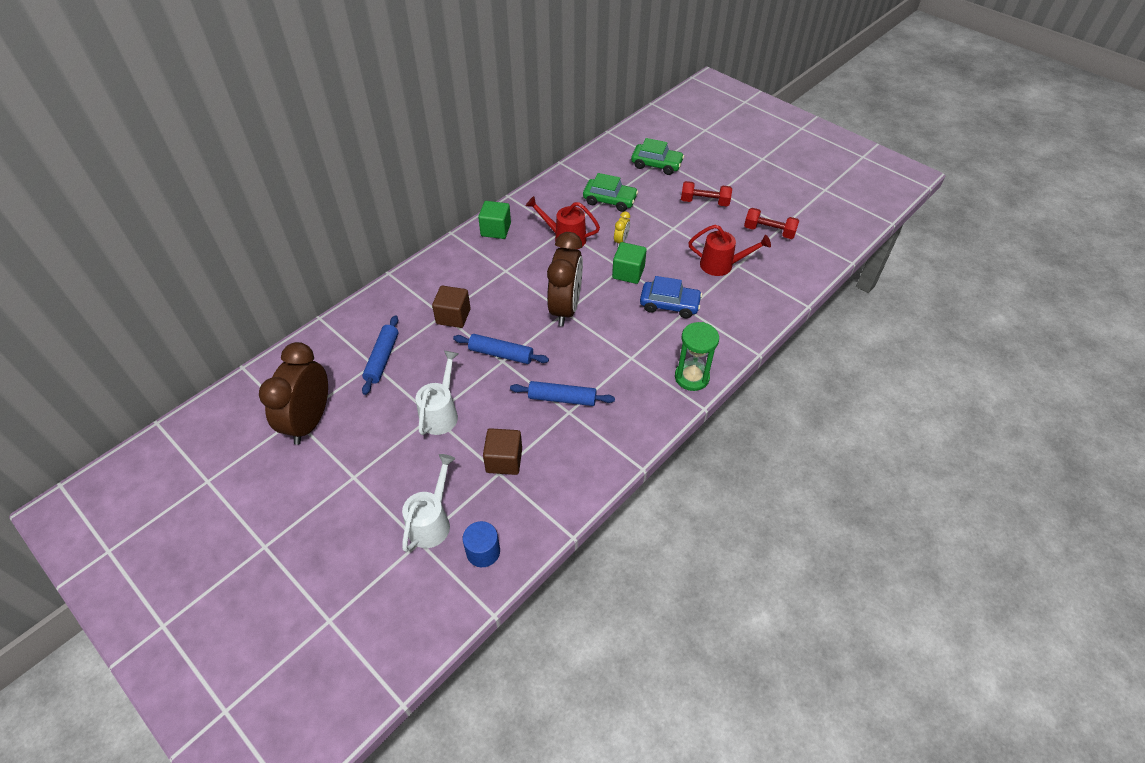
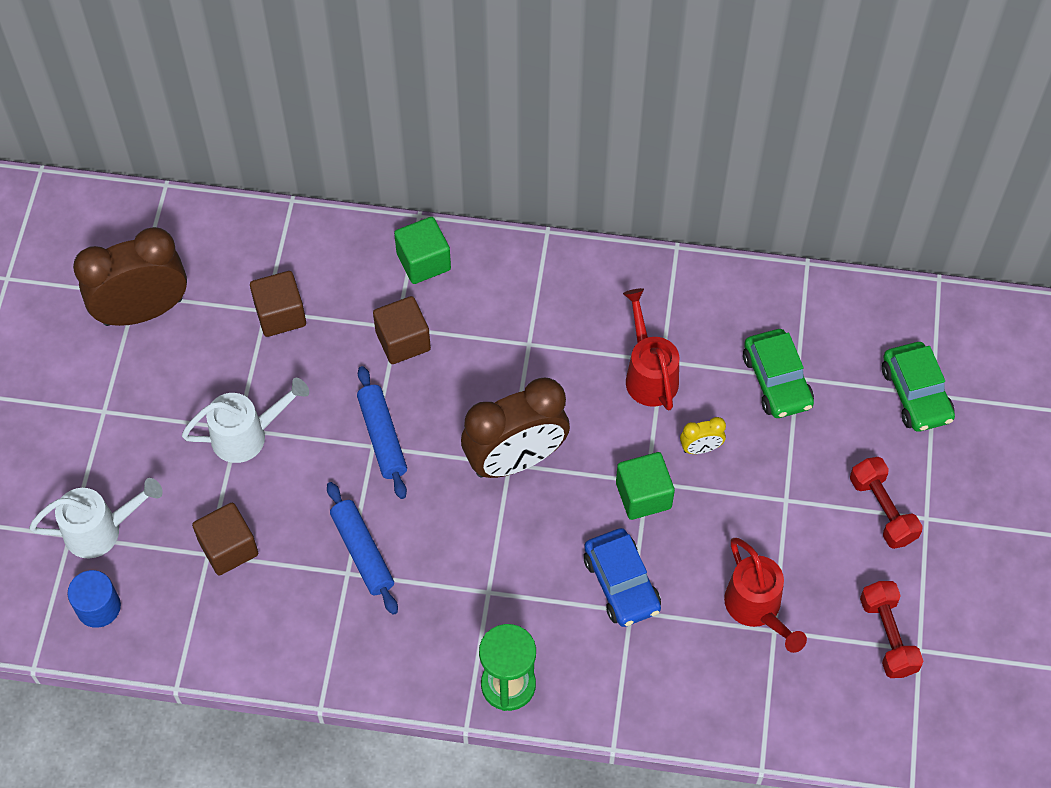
camera: 55 degrees right, 10 degrees up
blue rolling pin [362,315,398,395] -> brown cube [250,271,306,337]
green cube [478,201,511,239] -> green cube moved to [394,217,451,284]

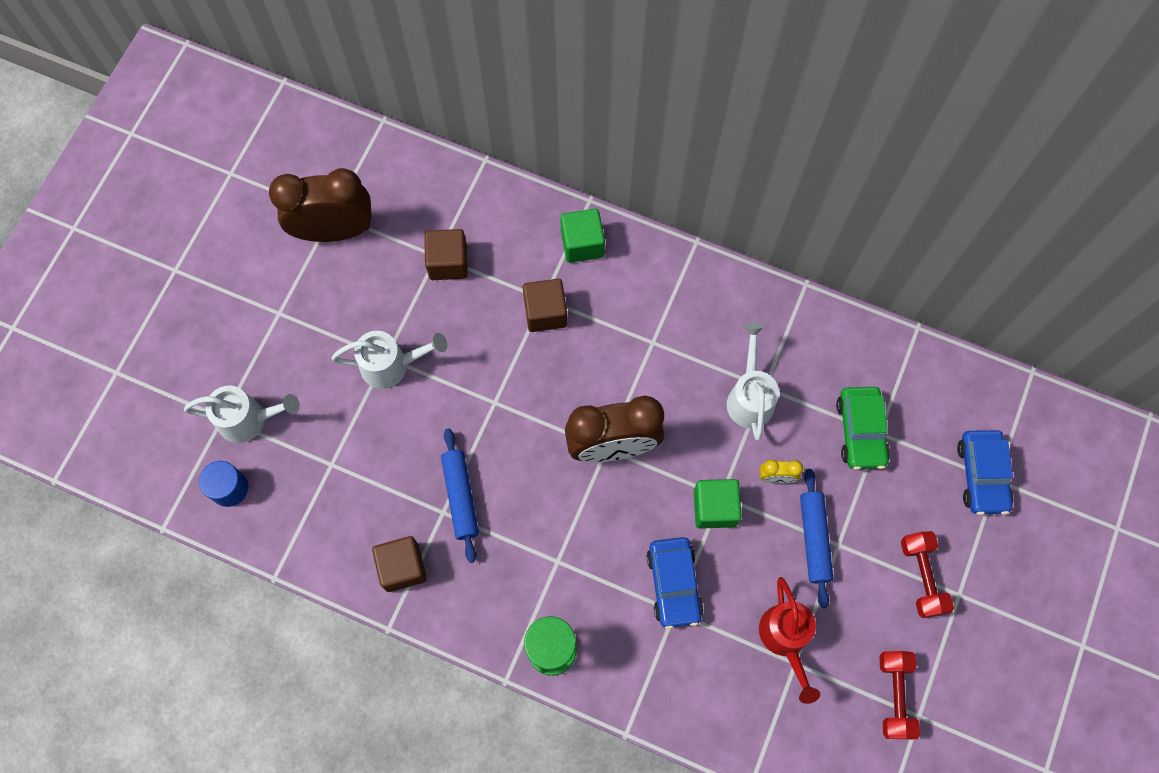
camera: 15 degrees right, 10 degrees up
brown cube [192,503,258,575] -> brown cube moved to [372,536,427,592]
blue rolling pin [357,366,407,499] -> blue rolling pin moved to [800,469,834,608]
red watering can [623,288,679,410] -> white watering can [727,322,779,440]
green car [882,342,955,432] -> blue car [957,430,1013,515]

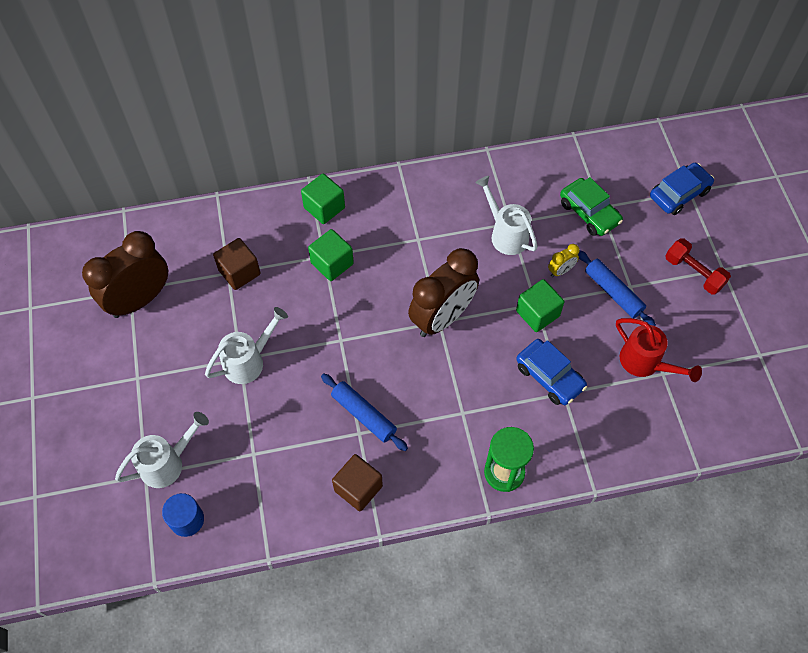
camera: 35 degrees left, 10 degrees down
brown cube [523,279,567,332] -> green cube [308,229,354,281]
red dumbbell [879,651,920,739] -> none
blue car [957,430,1013,515] -> blue car turned 90 degrees counterclockwise [650,163,714,215]

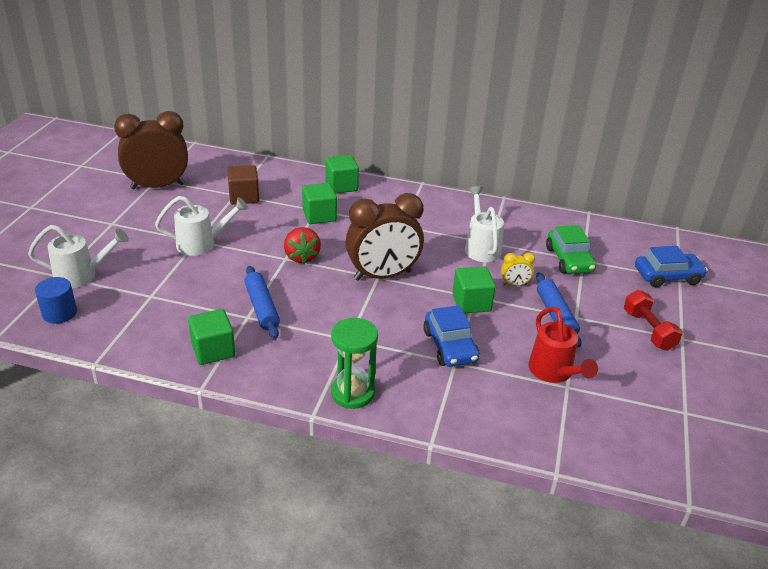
camera: 25 degrees right, 25 degrees down
brown cube [332,454,383,511] -> green cube [188,309,235,365]
none -> red strawberry [284,227,321,264]

